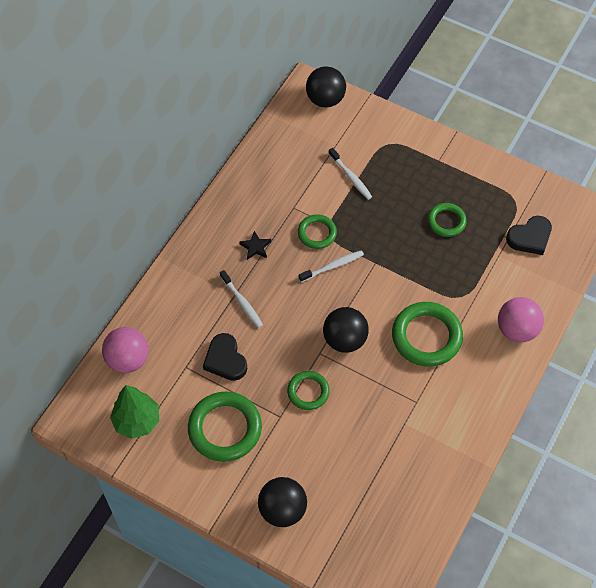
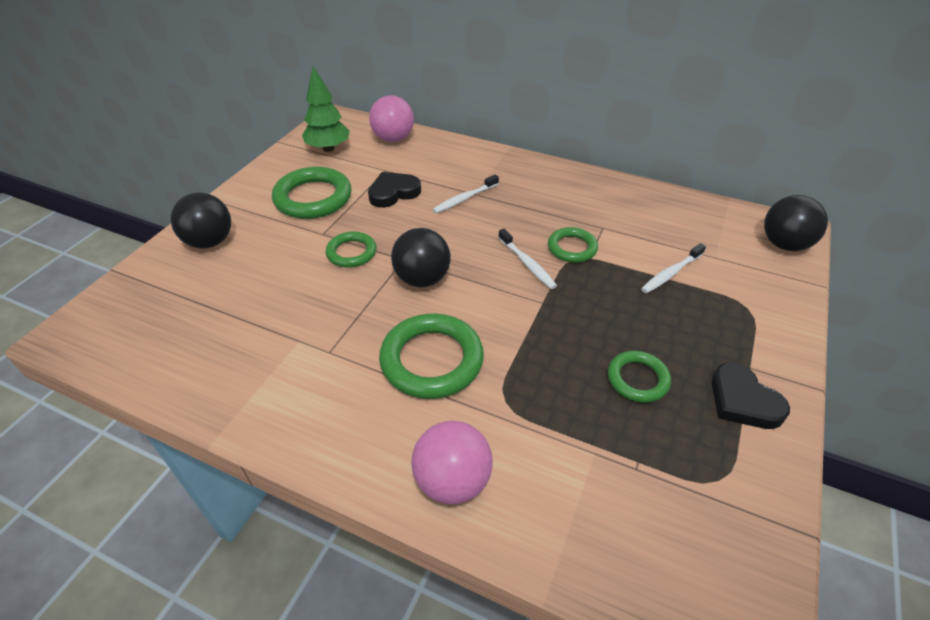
camera: 85 degrees right, 15 degrees down
black star [239,231,271,260] -> none
black heart [506,216,552,255] -> black heart moved to [712,362,790,429]

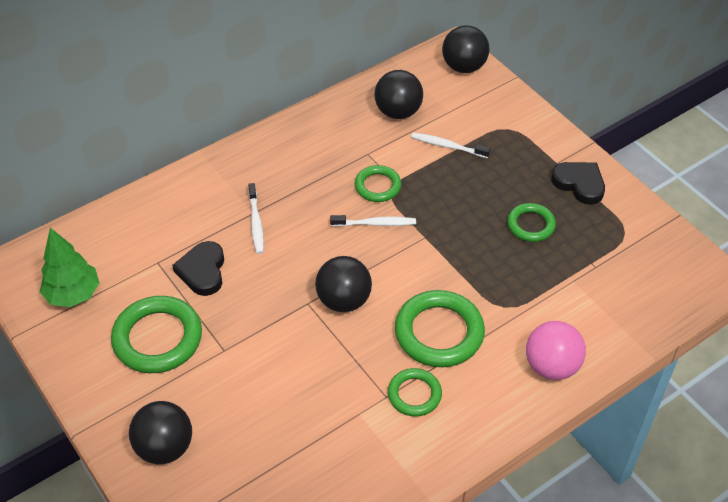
camera: 60 degrees left, 5 degrees up
green ring [326,232,376,268] -> green ring moved to [388,368,442,417]
pink ball [369,95,414,142] -> none
white toothbrush [641,243,706,293] -> white toothbrush turned 120 degrees clockwise [411,132,490,158]
black heart [712,362,790,429] -> black heart turned 135 degrees counterclockwise [551,162,605,205]
none -> black ball [374,70,423,119]

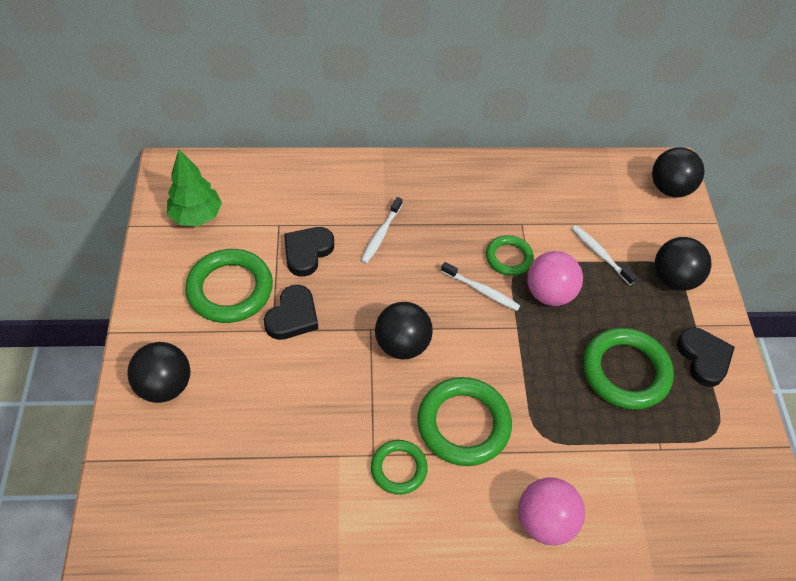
camera: 30 degrees right, 5 degrees up
black ball [374,70,423,119] -> black ball moved to [655,237,712,291]
green ring [507,203,556,242] -> green ring [583,328,674,410], size x1.72
none -> black heart [264,285,318,340]
none -> pink ball [527,251,583,306]

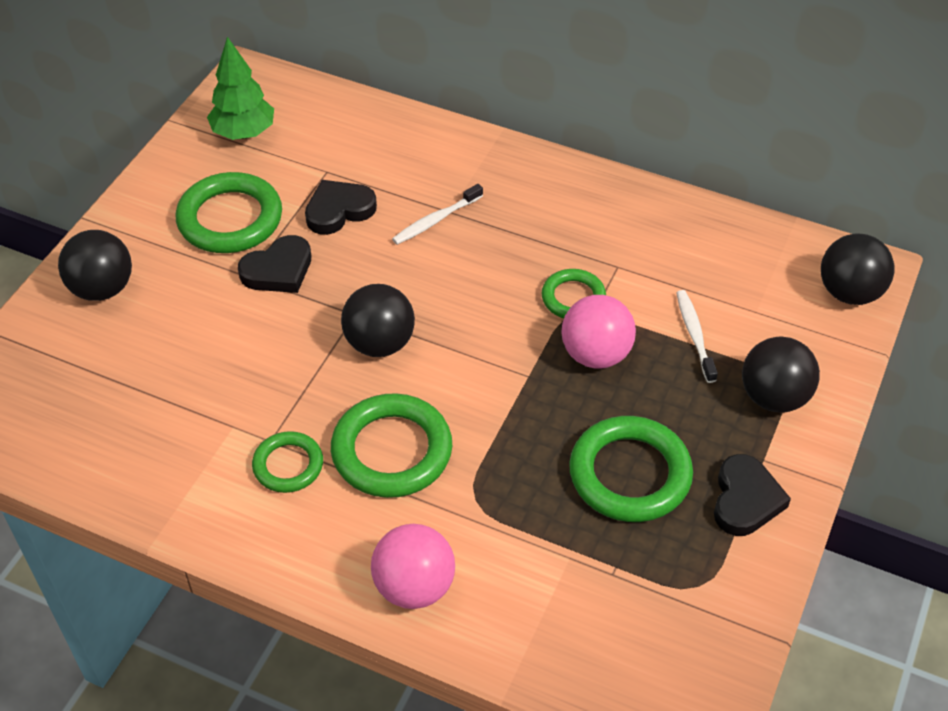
camera: 30 degrees right, 5 degrees down
white toothbrush [441,262,520,311] -> none

